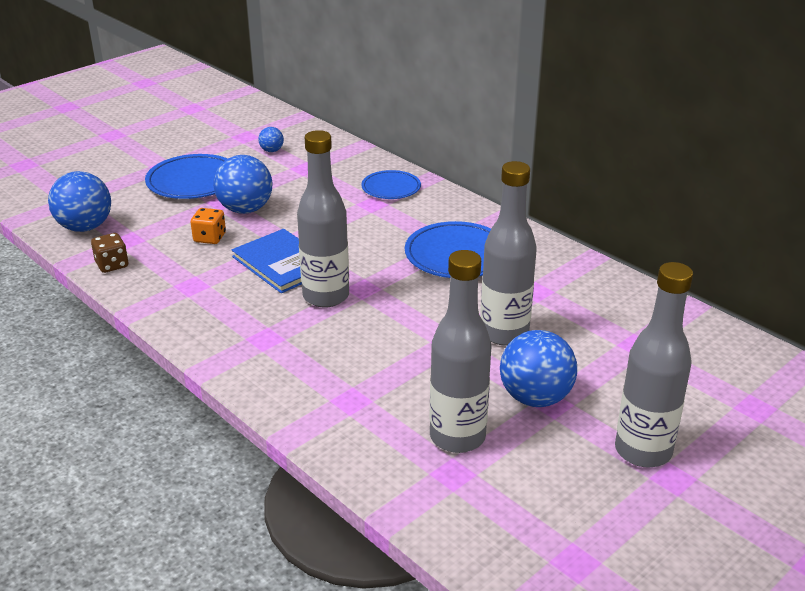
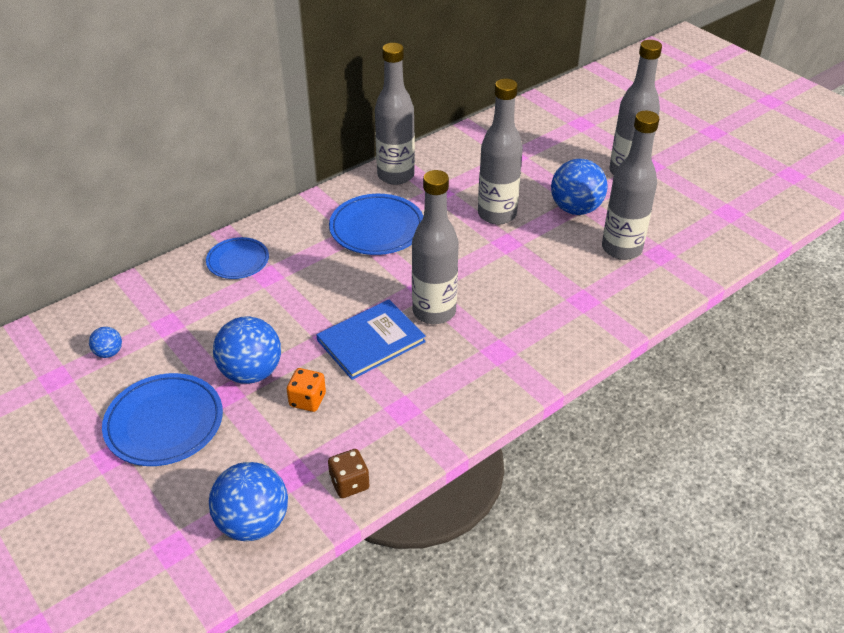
camera: 85 degrees left, 10 degrees up
none -> grey bottle [375,43,415,185]

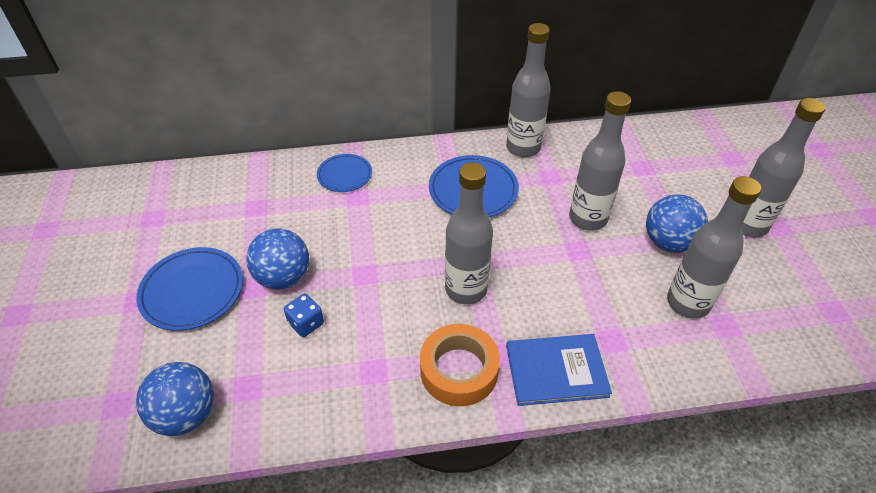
camera: 30 degrees right, 5 degrees up
blue ball [89,327,122,358] -> none
orange dice [287,368,326,412] -> blue dice [284,294,324,337]
blue book [316,300,426,380] -> blue book moved to [506,334,612,406]
brown dice [328,449,370,498] -> none
none -> orange tape [420,324,500,406]

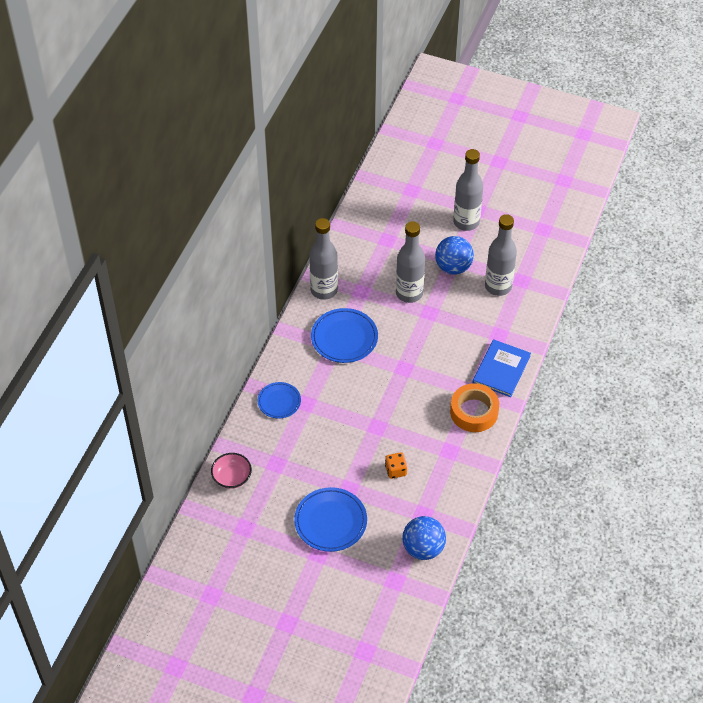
camera: 60 degrees left, 5 degrees up
blue ball [246,228,309,290] -> none
blue dice [284,294,324,337] -> orange dice [385,452,407,479]
grey bottle [445,162,493,304] -> none
none -> pink bowl [211,453,252,489]

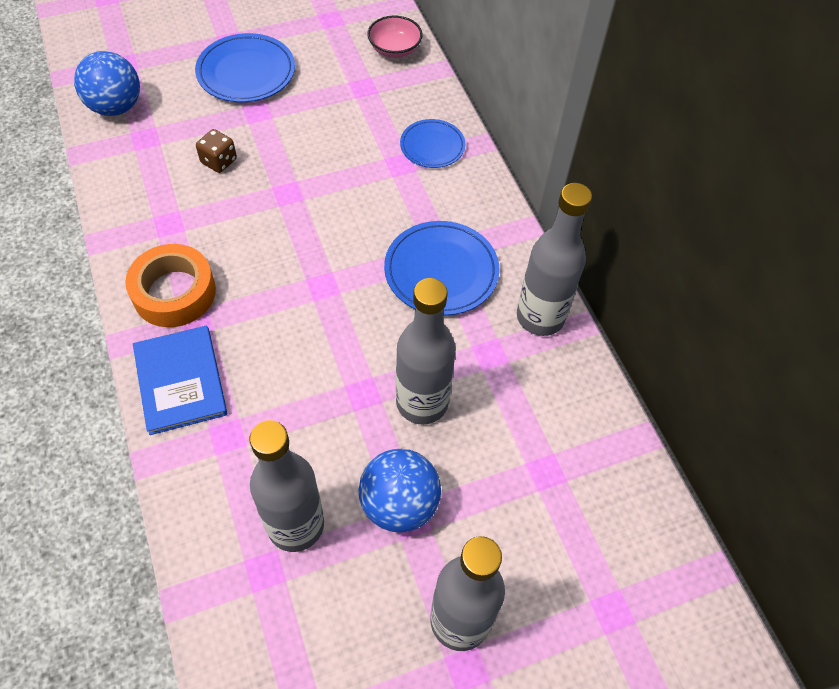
camera: 135 degrees right, 5 degrees up
orange dice [385,452,407,479] -> brown dice [196,129,237,173]

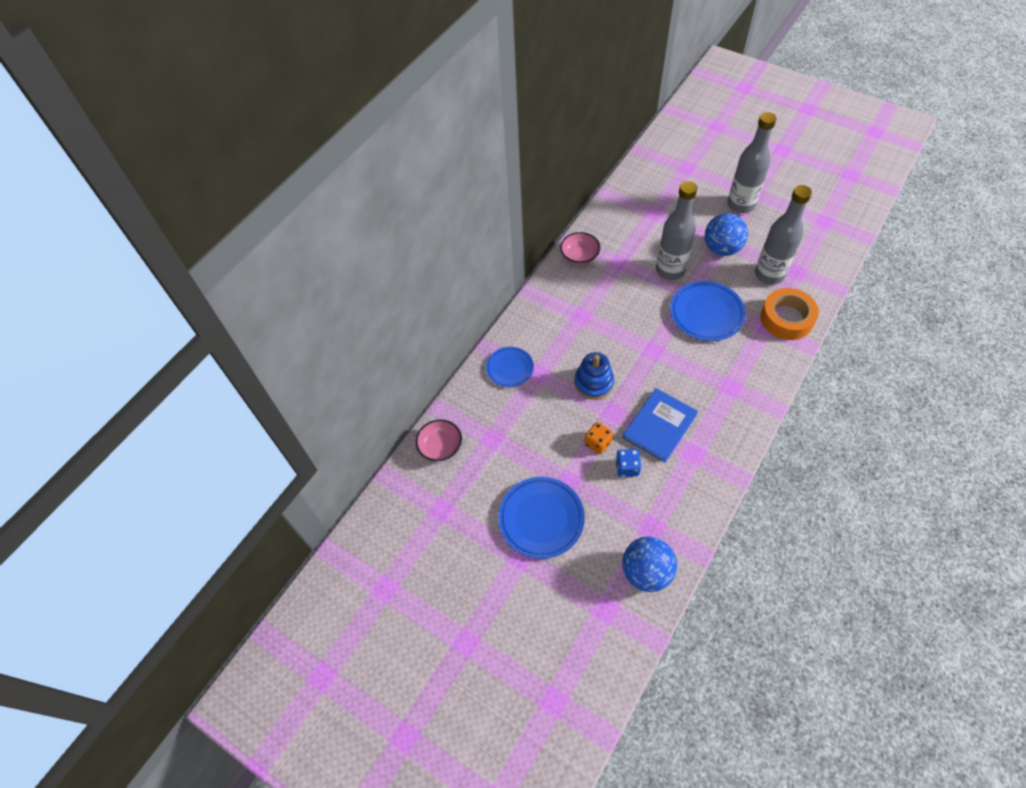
camera: 120 degrees left, 0 degrees up
orange tape [125,244,216,327] -> orange tape moved to [760,288,819,340]
blue book [133,326,227,435] -> blue book moved to [623,388,698,463]
brown dice [196,129,237,173] -> blue dice [615,449,641,477]
blue plate [384,221,499,316] -> blue plate moved to [670,281,746,341]
grey bottle [517,183,592,336] -> pink bowl [560,232,600,265]
none -> blue stacking toy [574,352,614,400]
none -> orange dice [584,422,613,455]

